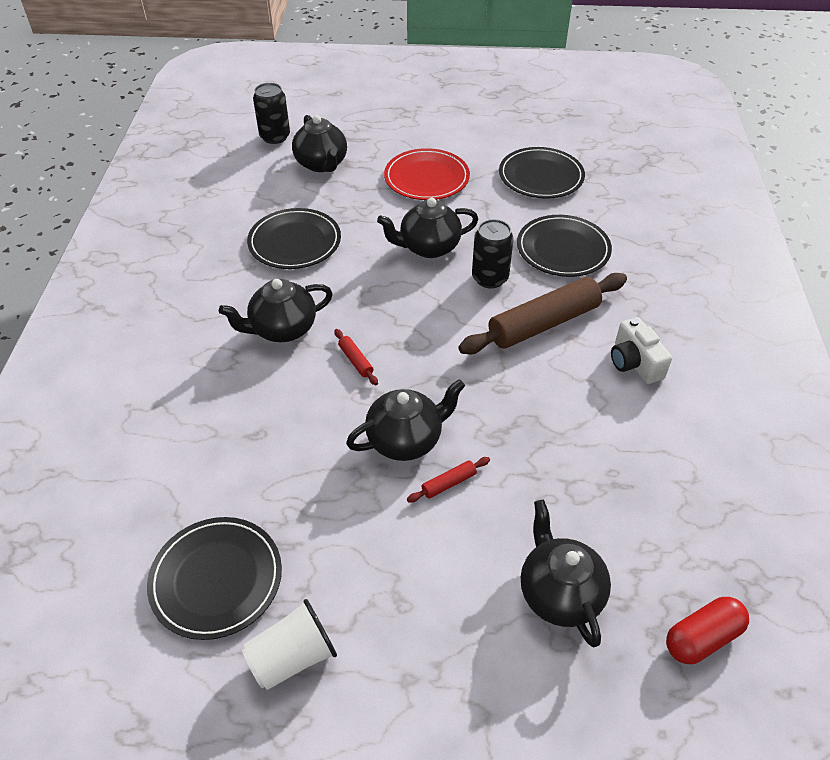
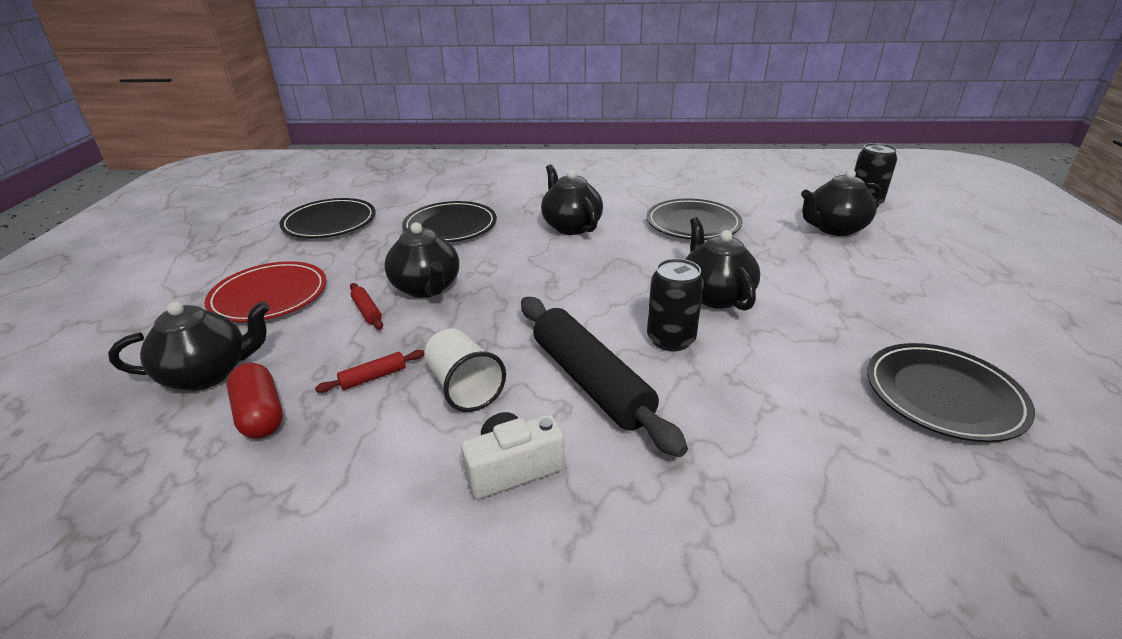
camera: 90 degrees right, 15 degrees down
white cup [242,599,337,690] -> white cup moved to [424,328,506,412]
red rolling pin [334,329,378,385] -> red rolling pin moved to [315,350,425,393]
red plate [384,148,470,200] -> red plate moved to [205,261,327,322]
brown rolling pin [458,273,627,354] -> black rolling pin [521,297,688,457]
black plate [517,215,612,277] -> black plate moved to [402,201,497,242]
red capsule [666,597,749,664] -> red capsule moved to [227,362,283,439]

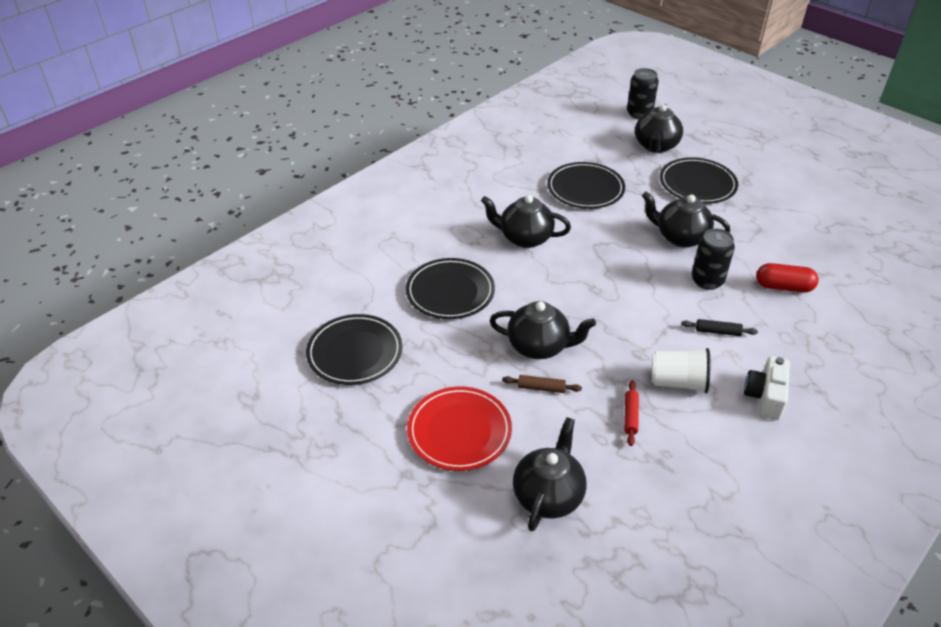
camera: 50 degrees left, 10 degrees up
red capsule [227,362,283,439] -> red capsule moved to [756,263,819,292]
red rolling pin [350,283,383,329] -> brown rolling pin [502,375,582,393]
black rolling pin [521,297,688,457] -> black rolling pin [681,319,758,336], size x0.41
black plate [867,343,1035,442] -> black plate moved to [660,158,738,204]

